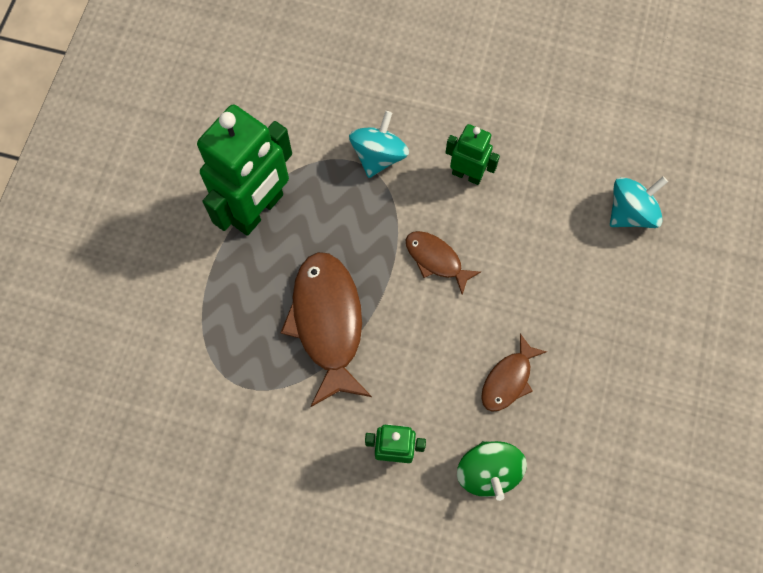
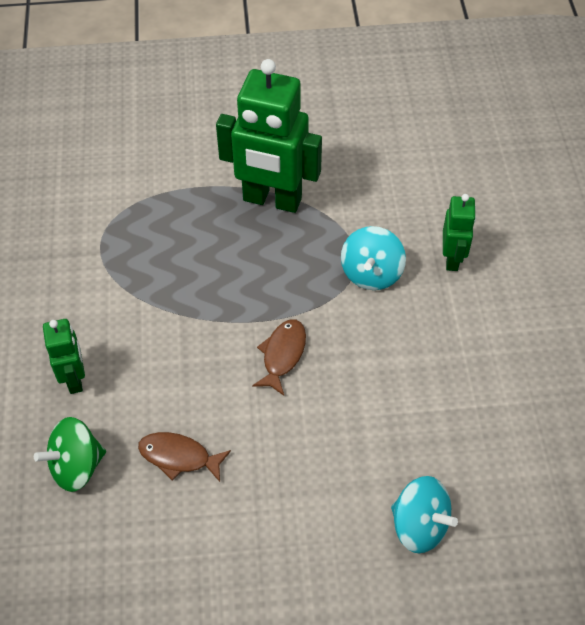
camera: 70 degrees right, 15 degrees down
brown fish [281,252,372,407] -> none
turquoise spinning top [349,111,409,178] -> turquoise spinning top turned 105 degrees clockwise [341,226,406,290]
green robot [445,124,500,185] -> green robot moved to [443,194,476,271]

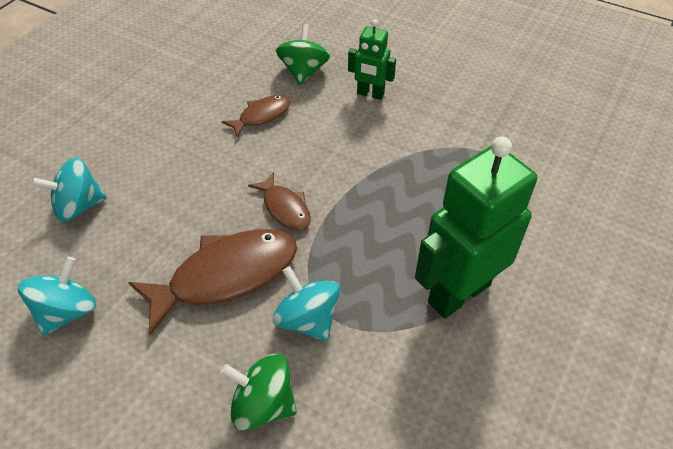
camera: 125 degrees right, 5 degrees down
green robot [443,194,476,271] -> green spinning top [221,354,297,431]
none -> turquoise spinning top [18,257,96,336]
none -> brown fish [128,229,297,335]

